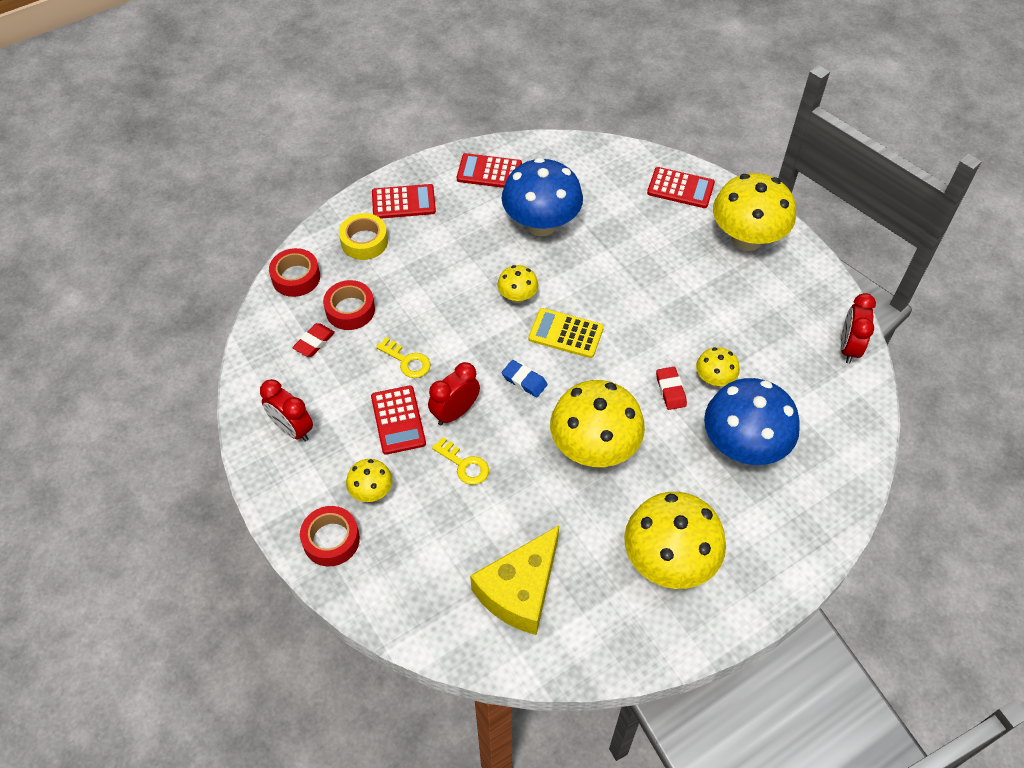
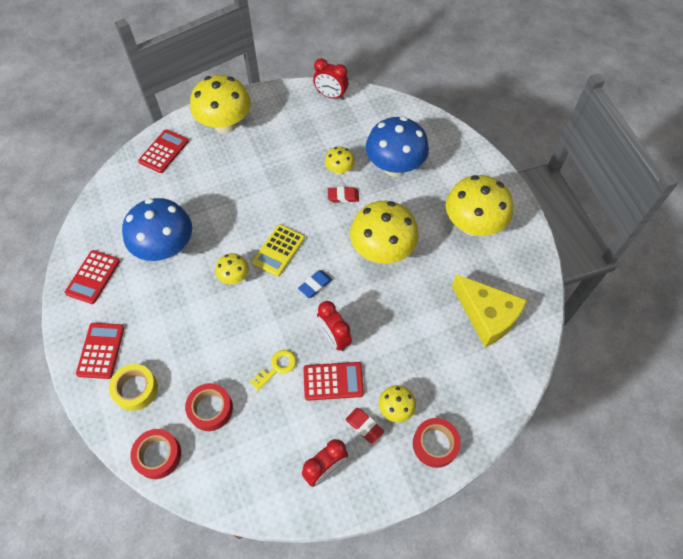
camera: 80 degrees left, 5 degrees up
red eraser [292,323,335,357] -> red eraser moved to [346,408,384,444]
yellow key [432,437,489,485] -> none

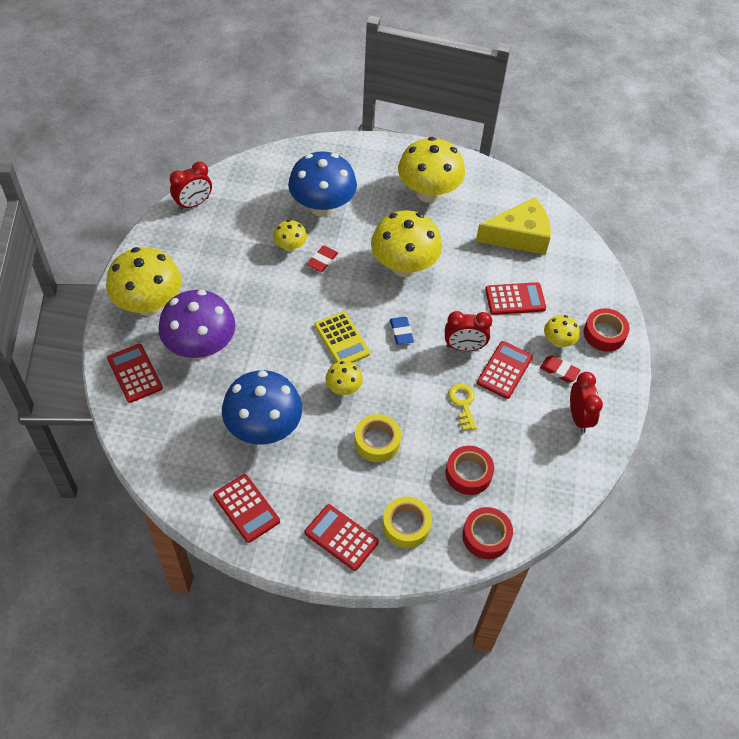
camera: 60 degrees left, 5 degrees down
red eraser [346,408,384,444] -> red eraser turned 45 degrees clockwise [540,356,581,383]
none -> purple mushroom [158,290,236,359]
none -> yellow tape [354,414,401,462]
none -> red calculator [485,282,546,315]

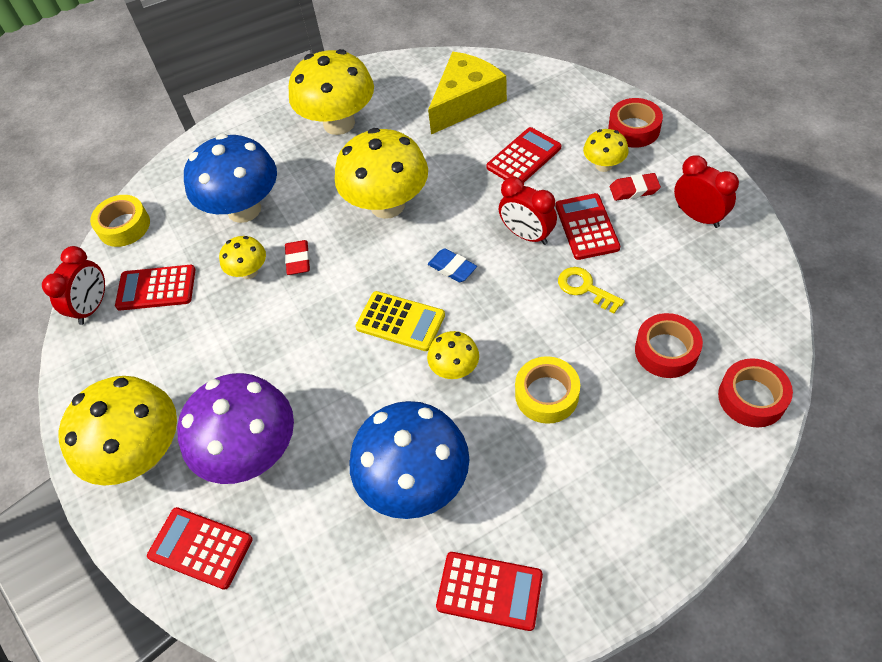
camera: 30 degrees left, 0 degrees up
red calculator [305,504,379,571] -> red calculator moved to [115,265,195,310]
yellow tape [382,496,432,548] -> yellow tape moved to [90,195,150,247]
red clock [445,311,492,351] -> red clock turned 75 degrees clockwise [499,177,557,245]

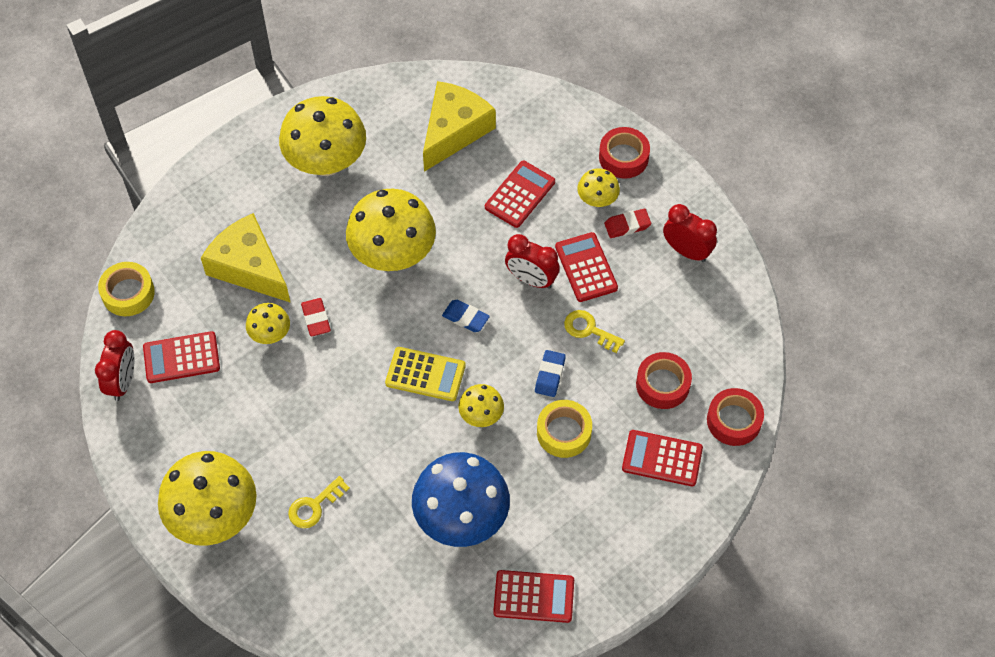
camera: 15 degrees left, 5 degrees up
red calculator [147,507,253,590] -> red calculator moved to [622,430,703,486]
purple mushroom [177,373,294,484] -> yellow key [288,476,350,528]
blue mushroom [184,134,277,223] -> yellow cheese [201,213,291,303]
none -> blue eraser [535,350,566,397]

